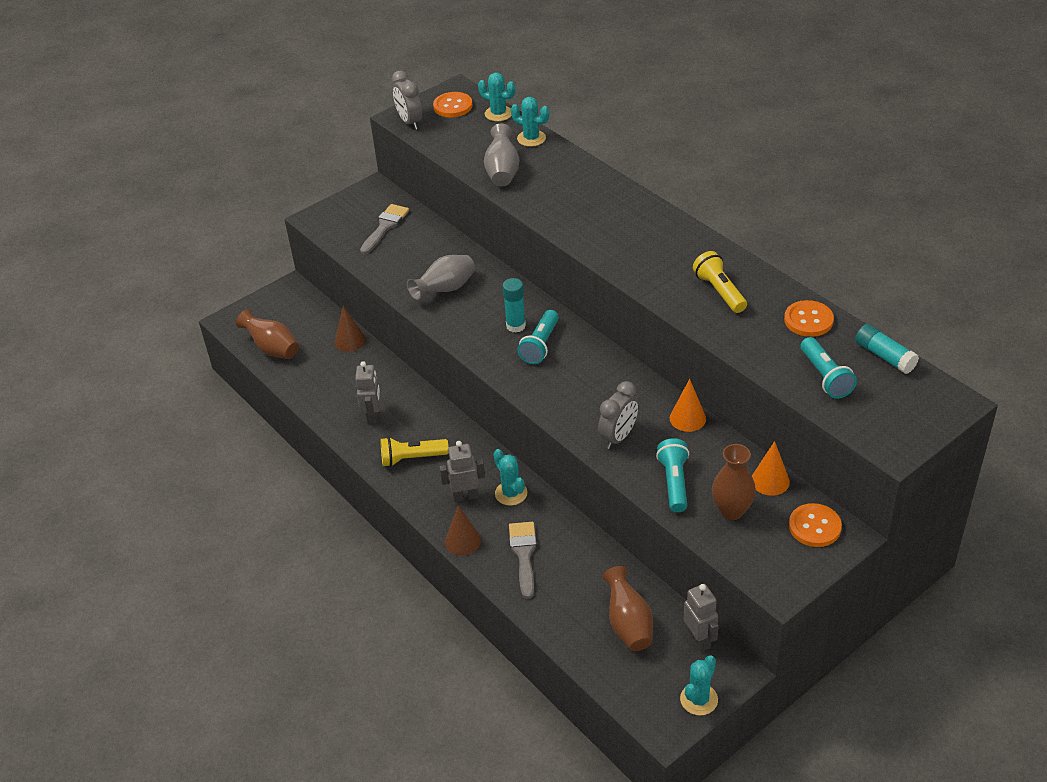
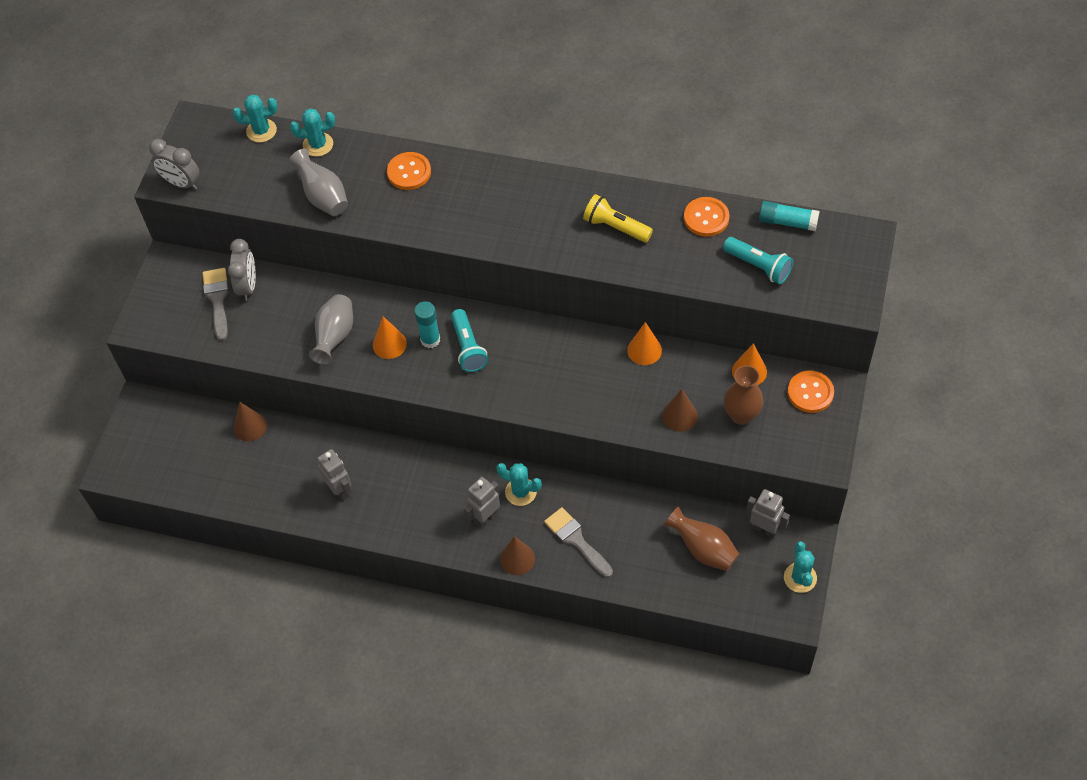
camera: 35 degrees left, 15 degrees up
brown vase [236,309,299,359] -> none
yellow flashlight [380,437,449,467] -> none
orange button [433,92,473,117] -> orange button moved to [387,152,431,190]
grey clock [598,381,639,449] -> grey clock moved to [228,239,256,301]
turquoise flashlight [656,438,689,512] -> brown cone [662,389,698,432]
none -> orange cone [373,316,407,359]

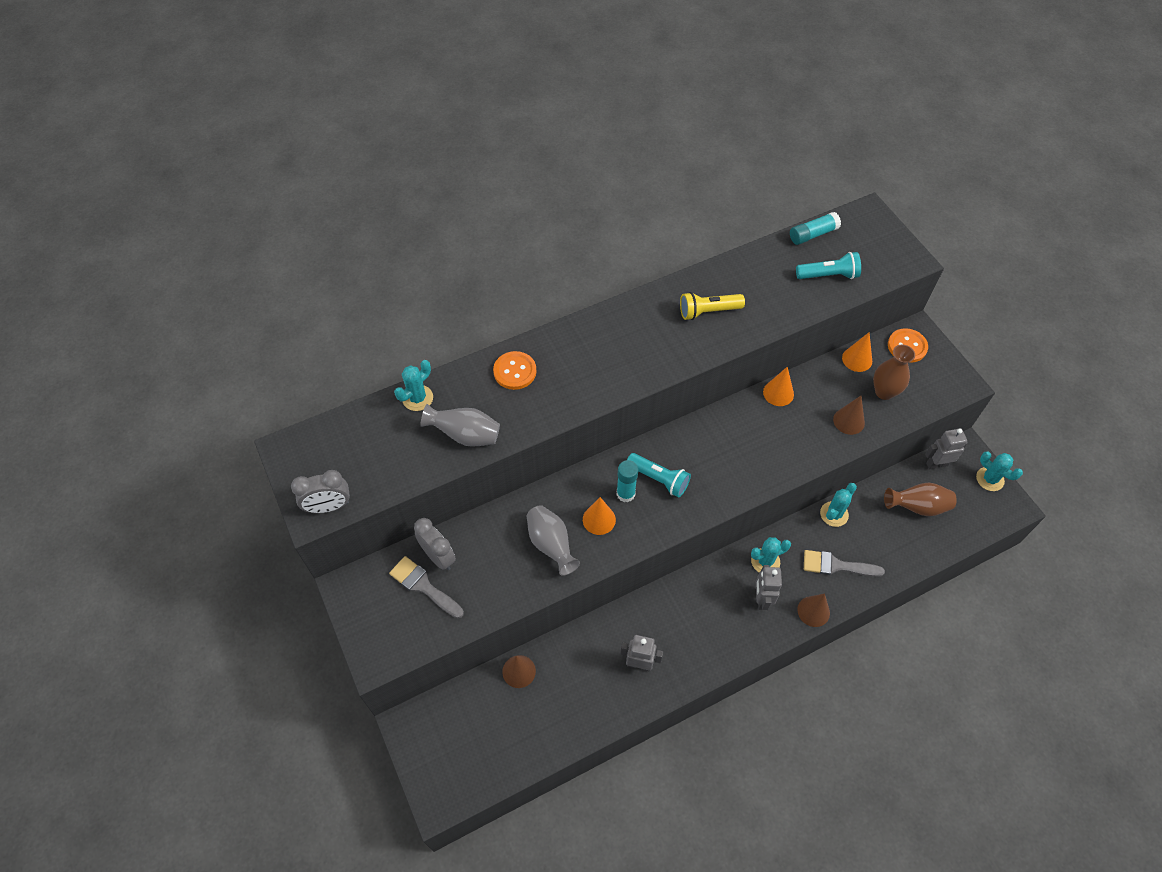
camera: 45 degrees left, 0 degrees up
turquoise cactus [233,95,278,143] -> turquoise cactus moved to [820,483,857,527]
orange button [684,197,729,237] -> none

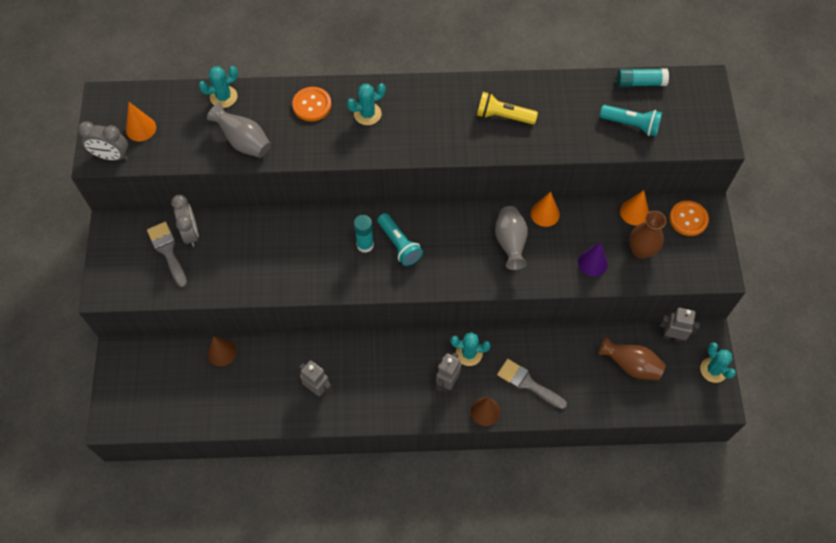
camera: 25 degrees right, 5 degrees up
grey vase [527,505,580,576] -> grey vase moved to [495,206,528,270]
orange cone [583,497,616,535] -> orange cone moved to [126,102,156,141]
turquoise cactus [820,483,857,527] -> turquoise cactus moved to [347,83,386,125]
brown cone [833,396,865,435] -> purple cone [578,242,608,276]

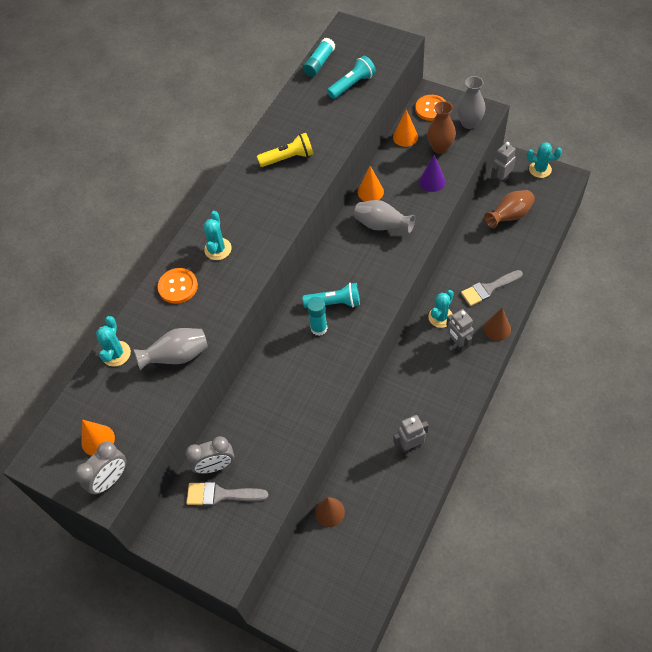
camera: 55 degrees left, 5 degrees down
grey clock [171,195,199,247] -> grey clock turned 150 degrees clockwise [185,436,234,474]
yellow flashlight [477,92,538,125] -> yellow flashlight turned 150 degrees counterclockwise [257,133,313,167]
none -> grey vase [457,76,485,129]

